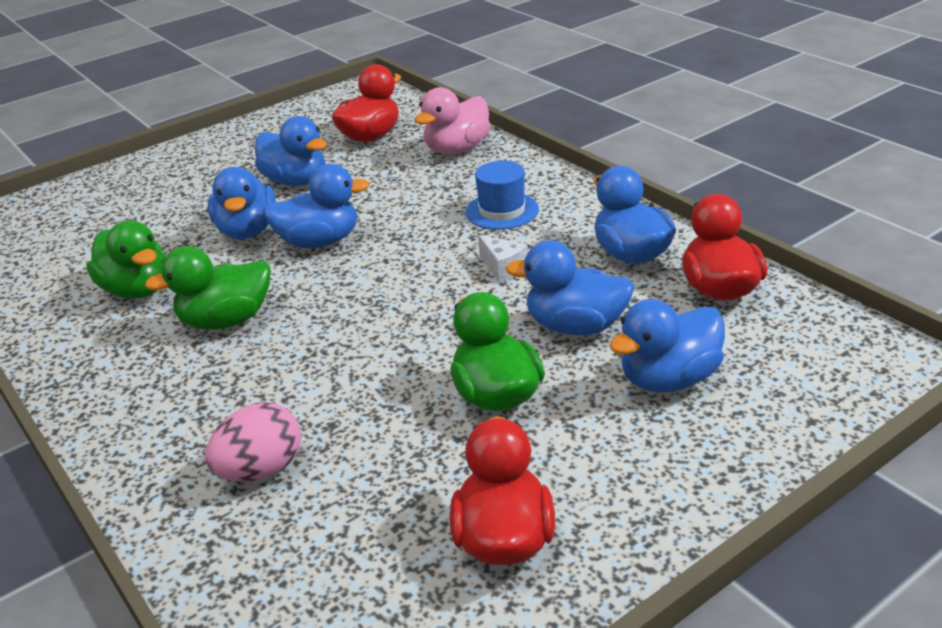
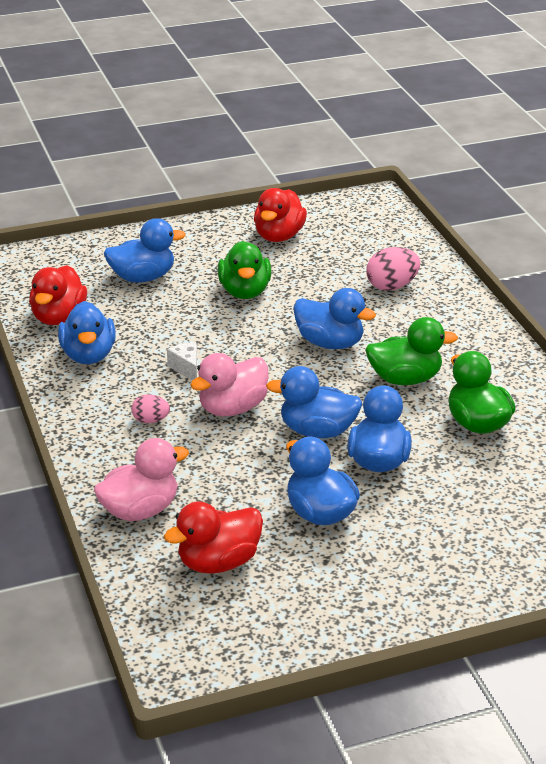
camera: 165 degrees left, 0 degrees up
blue hat [465,161,539,230] -> pink egg [131,394,170,423]
blue duck [506,240,635,335] -> blue duck moved to [293,288,376,349]
none -> pink duck [190,353,269,416]

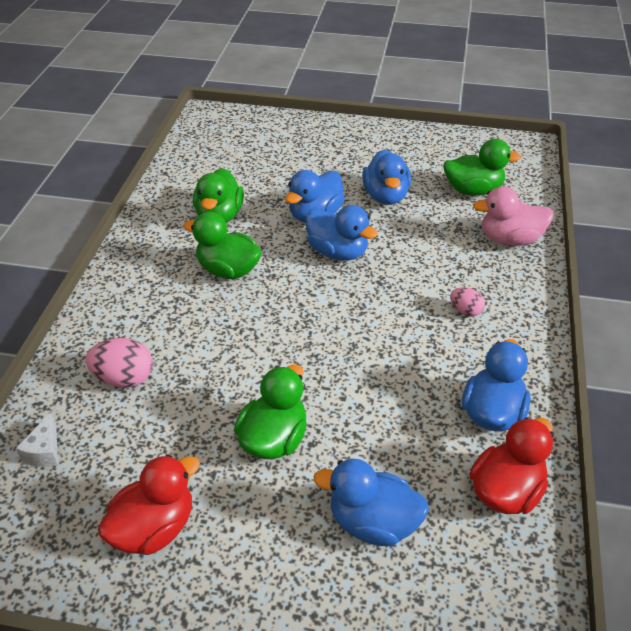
camera: 150 degrees left, 10 degrees up
red duck [164,501,263,574] -> green duck [443,139,521,196]
white cheese [167,342,197,381] -> white cheese moved to [16,412,58,467]
pink duck [190,353,269,416] -> none
blue duck [293,288,376,349] -> none

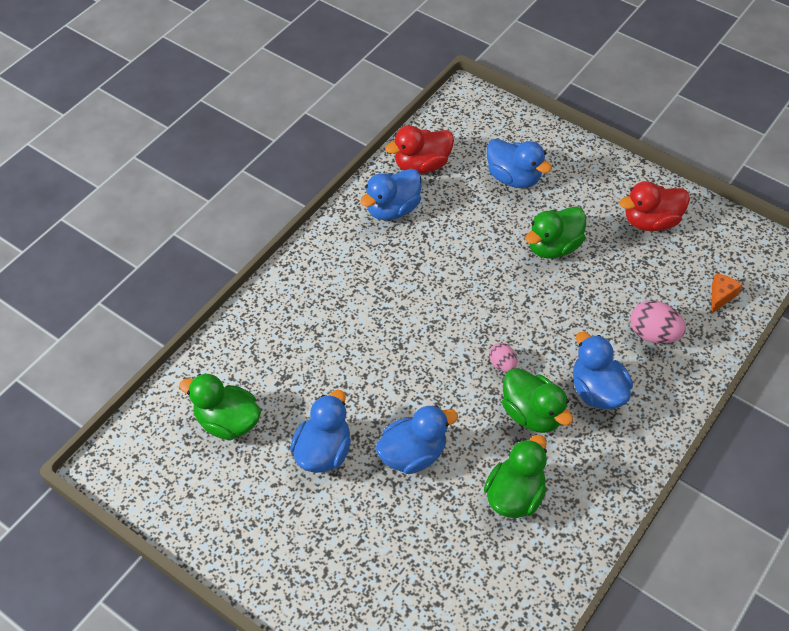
camera: 155 degrees left, 10 degrees up
white cheese [16,412,58,467] -> orange cheese [712,273,742,313]
blue duck [306,205,378,261] -> blue duck moved to [573,332,633,409]
pink egg [450,287,485,317] -> pink egg moved to [489,343,517,372]
pink duck [473,186,554,246] -> none

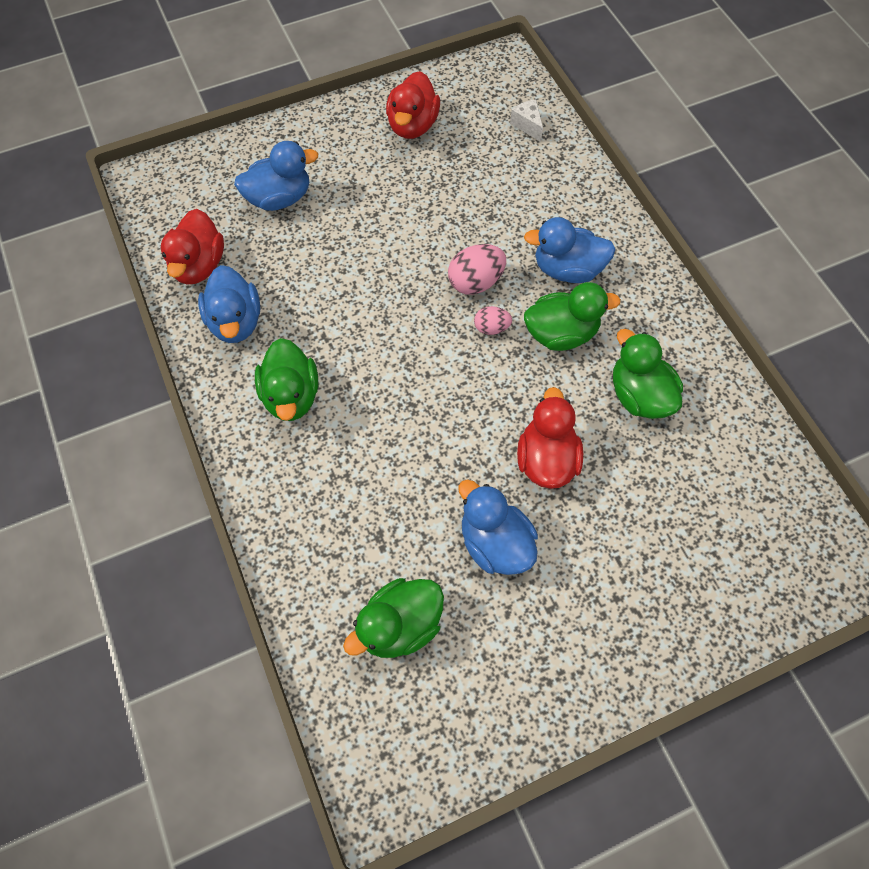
camera: 60 degrees left, 10 degrees up
blue duck [375,405,458,474] -> red duck [517,387,583,489]
green duck [525,206,586,259] -> green duck moved to [255,338,318,421]
pink egg [630,300,686,344] -> pink egg moved to [448,244,506,295]
orange cheese [712,273,742,313] -> white cheese [510,100,543,142]

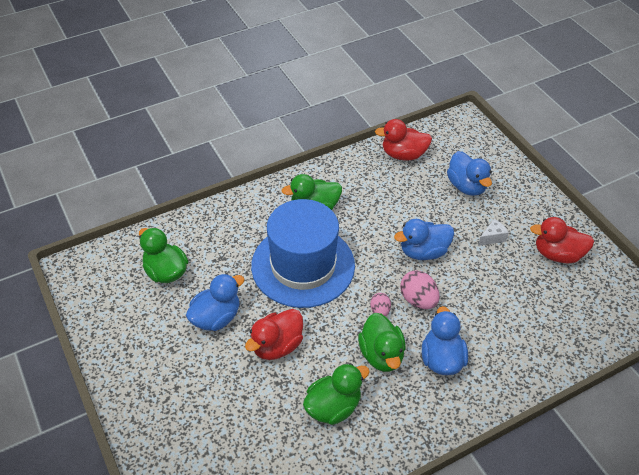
camera: 85 degrees right, 15 degrees down
blue duck [198,265,260,343] -> blue duck moved to [394,219,454,260]
white cheese [510,100,543,142] -> white cheese moved to [478,219,509,246]
red duck [517,387,583,489] -> red duck turned 135 degrees clockwise [245,309,303,360]
none -> blue hat [251,199,355,308]

